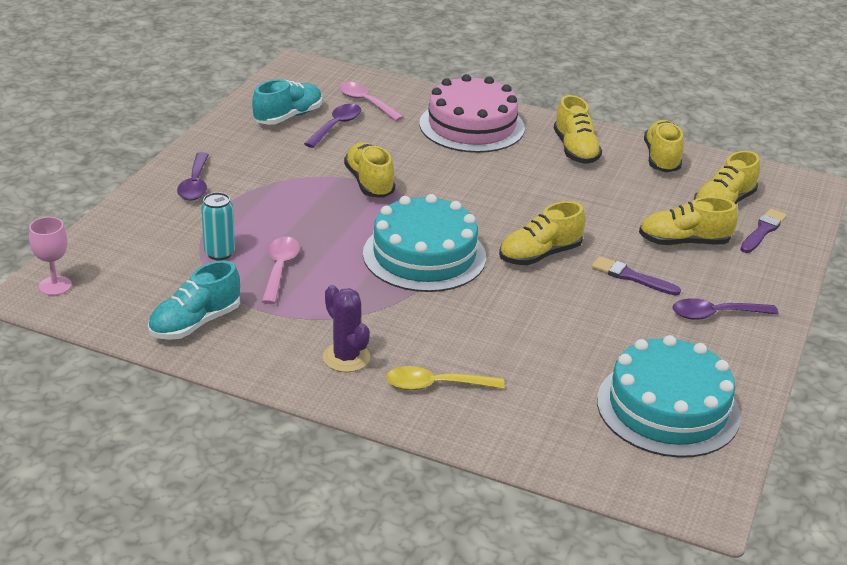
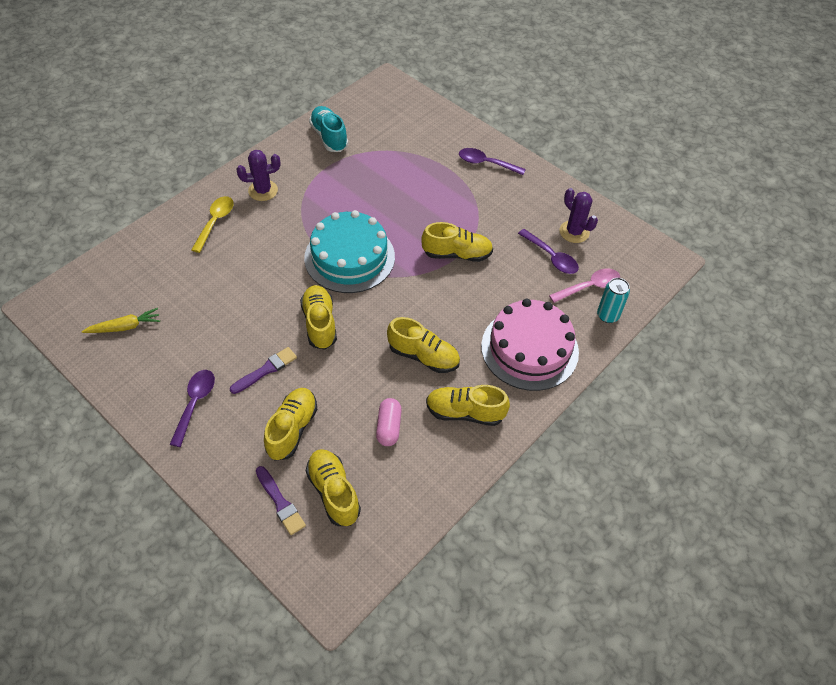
camera: 110 degrees right, 20 degrees up
pink goblet [29,217,72,296] -> none
turquoise can [201,192,235,260] -> turquoise can moved to [597,278,630,323]
turquoise shoe [252,79,322,125] -> purple cactus [559,188,598,243]
pink spoon [261,237,300,304] -> none
turquoise cake [597,335,741,458] -> yellow carrot [82,308,160,333]
yellow shoe [644,120,684,172] -> yellow shoe moved to [387,317,460,373]
none -> pink capsule [376,398,402,446]

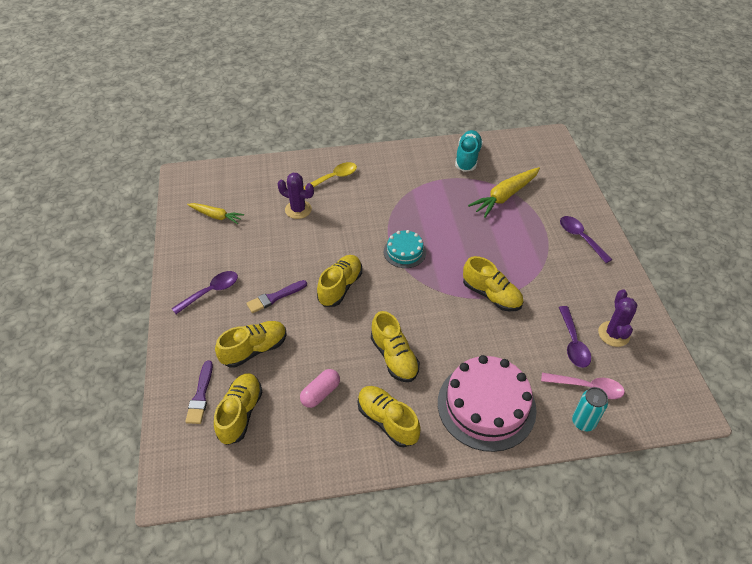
camera: 40 degrees right, 5 degrees down
purple brush [230,347,297,394] -> purple brush turned 150 degrees clockwise [246,280,307,313]
purple cactus [236,150,281,201] -> purple cactus moved to [277,173,314,219]
turquoise cake [304,210,395,293] -> turquoise cake [384,230,426,268], size x0.52
none -> yellow carrot [468,167,540,218]

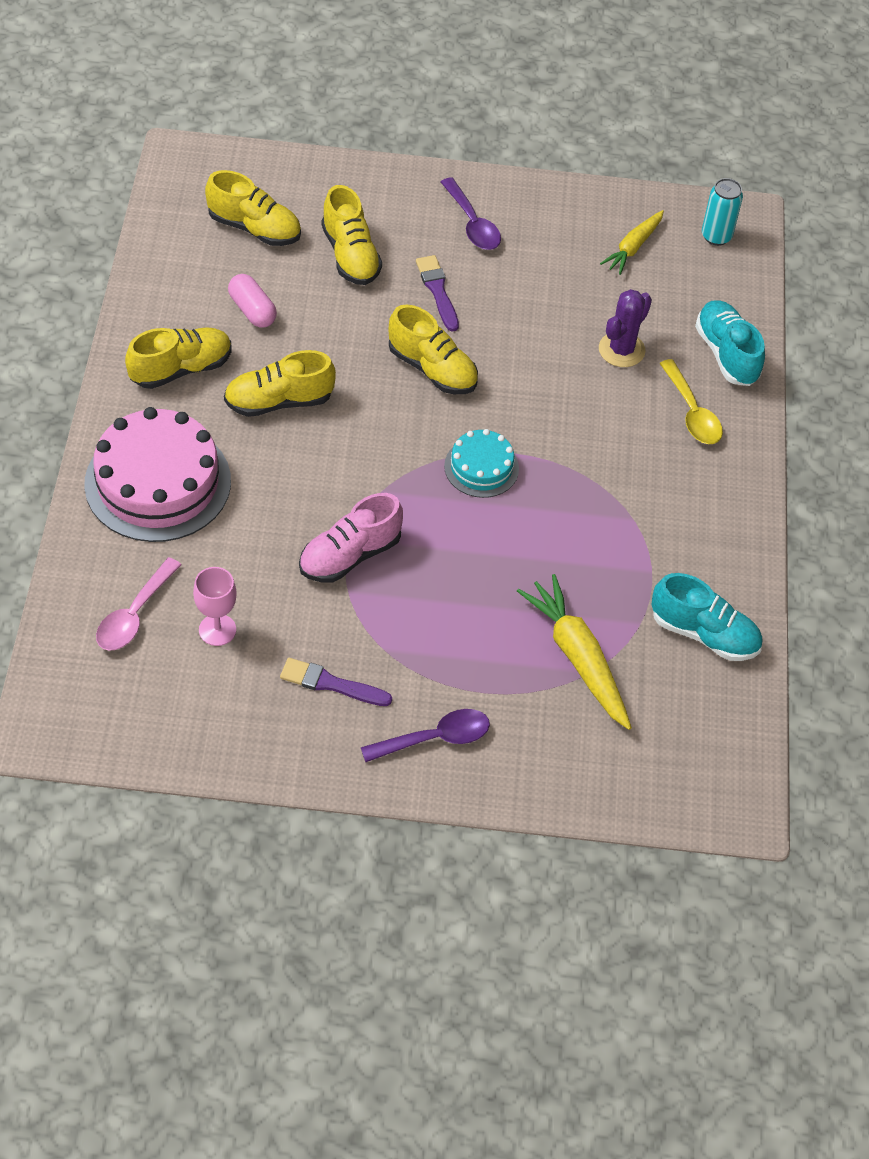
camera: 100 degrees right, 5 degrees up
purple brush [185,360,213,424] -> purple brush moved to [280,658,392,706]
yellow shoe [463,256,523,312] -> pink shoe [299,493,403,582]
purple spoon [559,306,591,368] -> pink goblet [193,567,237,646]
turquoise can [572,387,608,431] -> turquoise can moved to [702,178,743,246]
purple cactus [598,289,637,347] -> none
none -> turquoise shoe [695,300,765,386]

